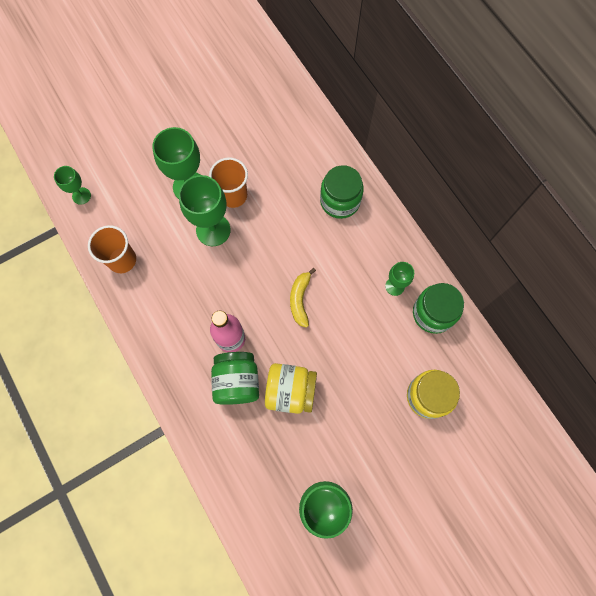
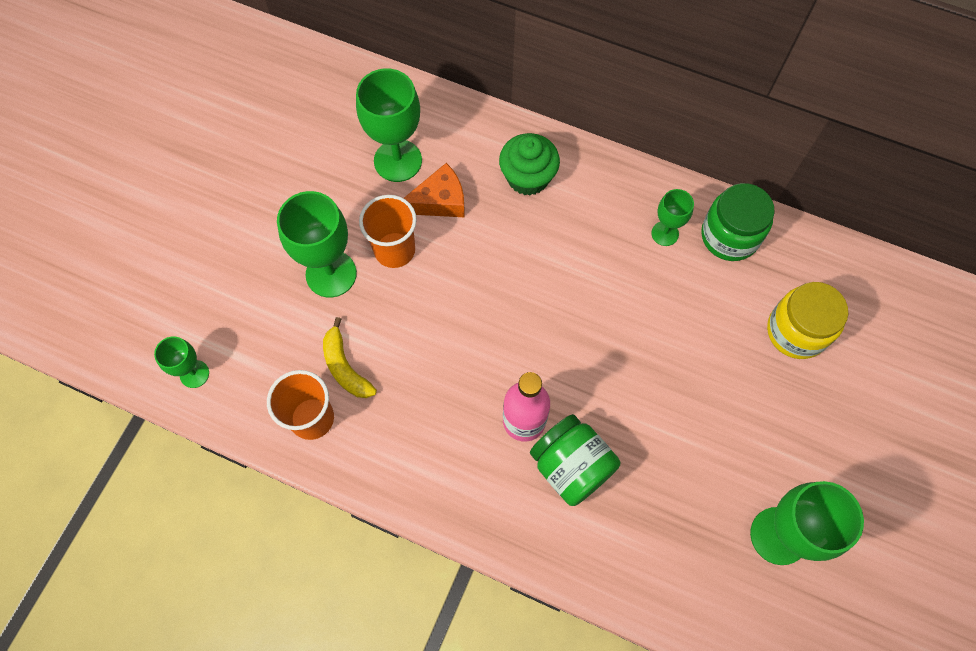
camera: 35 degrees left, 5 degrees down
green goblet [179,175,231,246] -> green goblet moved to [356,68,422,182]
yellow jar [265,363,317,414] -> none
yellow banana [290,268,316,328] -> yellow banana moved to [323,317,377,398]
green jar [320,165,364,219] -> green cupcake [499,133,560,196]
none -> orange cheese [404,163,465,217]

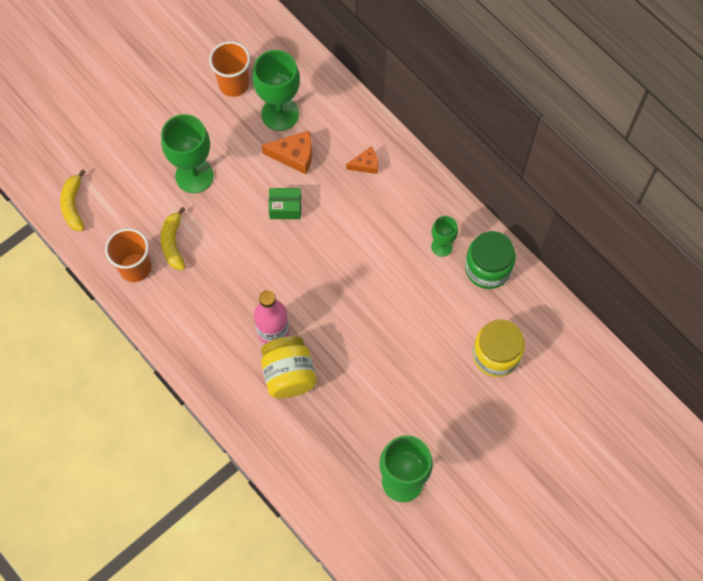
camera: 25 degrees right, 0 degrees up
green goblet [154,337,209,388] -> yellow banana [60,169,86,231]
orange cup [359,195,417,268] -> orange cup moved to [209,41,250,97]
green cupcake [499,133,560,196] -> orange cheese [346,147,378,174]
green jar [530,414,620,506] -> yellow jar [261,336,317,398]
none -> green box [269,188,301,219]

